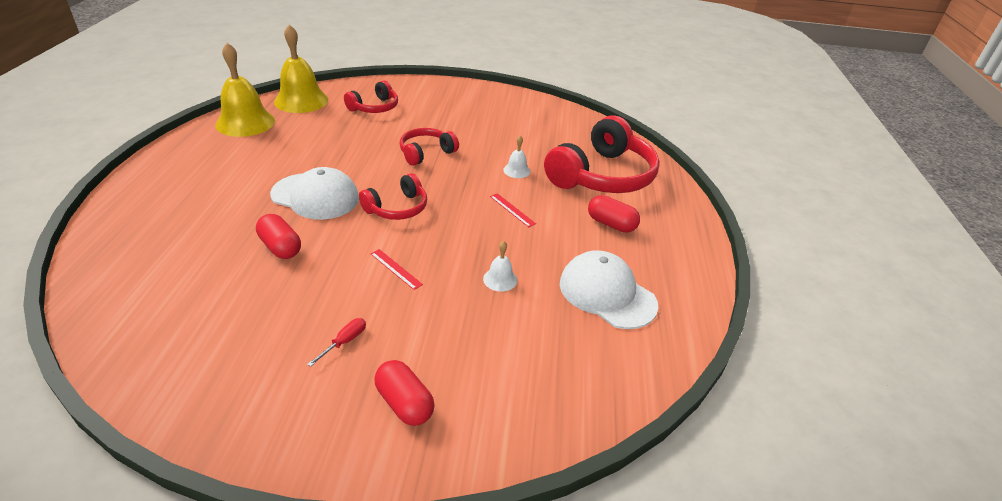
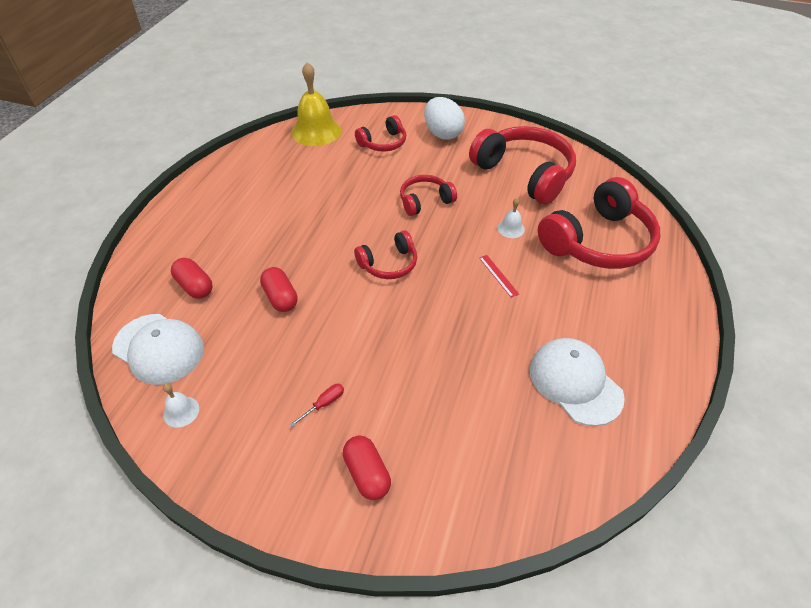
camera: 15 degrees right, 10 degrees up
yellow bell [215,43,275,137] -> none
white cap [270,167,359,220] -> white cap moved to [112,314,204,385]
red ruler [371,249,423,290] -> none
white bell [483,241,517,292] -> white bell moved to [163,383,199,428]
red capsule [588,195,640,233] -> red capsule moved to [171,258,213,299]
none -> white egg [424,97,465,140]
none -> red headphones [469,126,576,205]

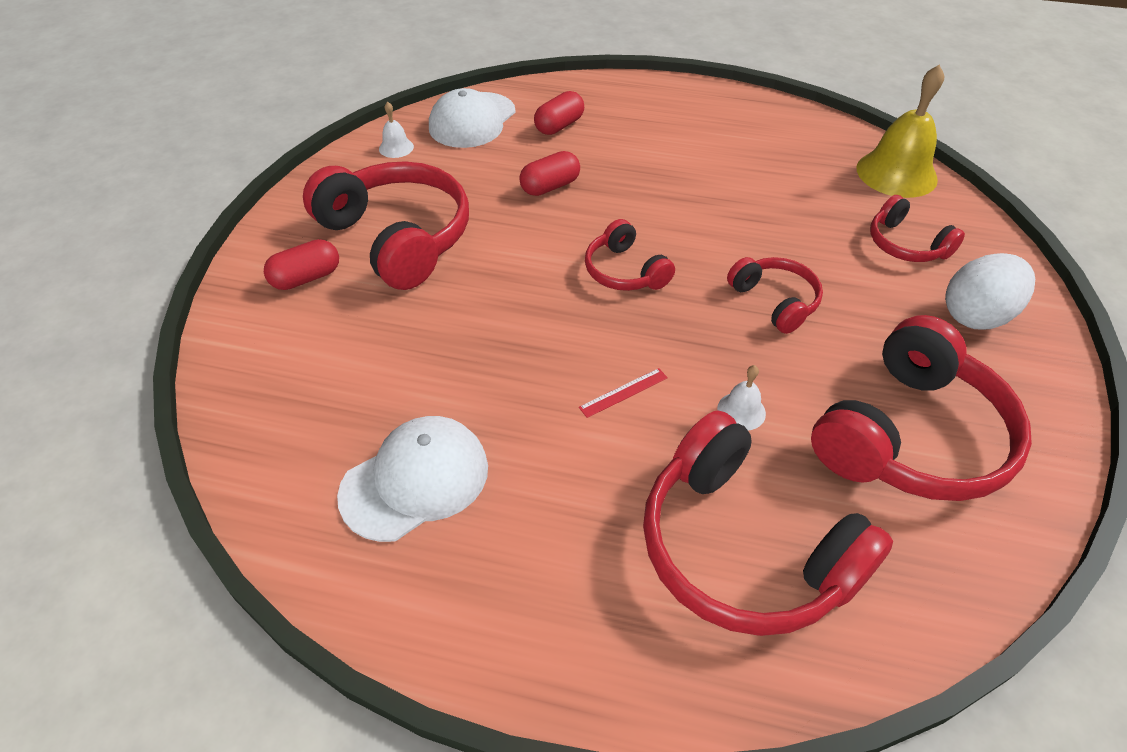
camera: 85 degrees right, 0 degrees up
red screwdriver [290,384,344,427] -> red headphones [303,161,469,290]

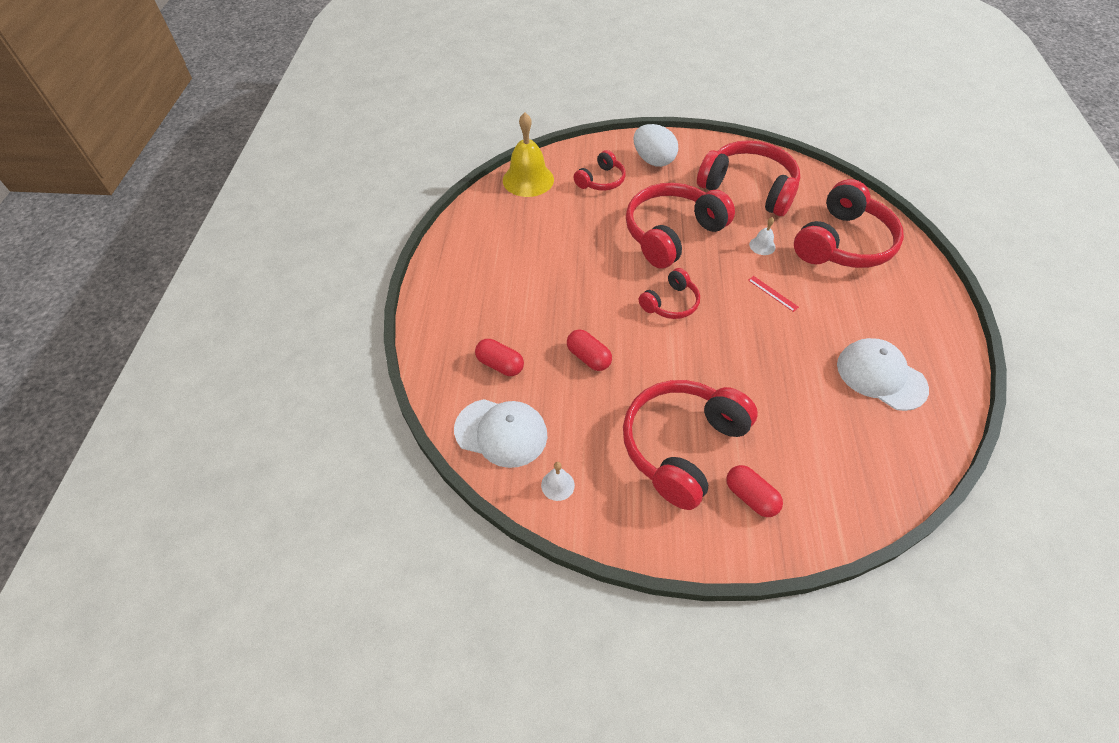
camera: 100 degrees left, 5 degrees up
red headphones [727,257,823,334] -> red headphones [626,183,735,269], size x1.91

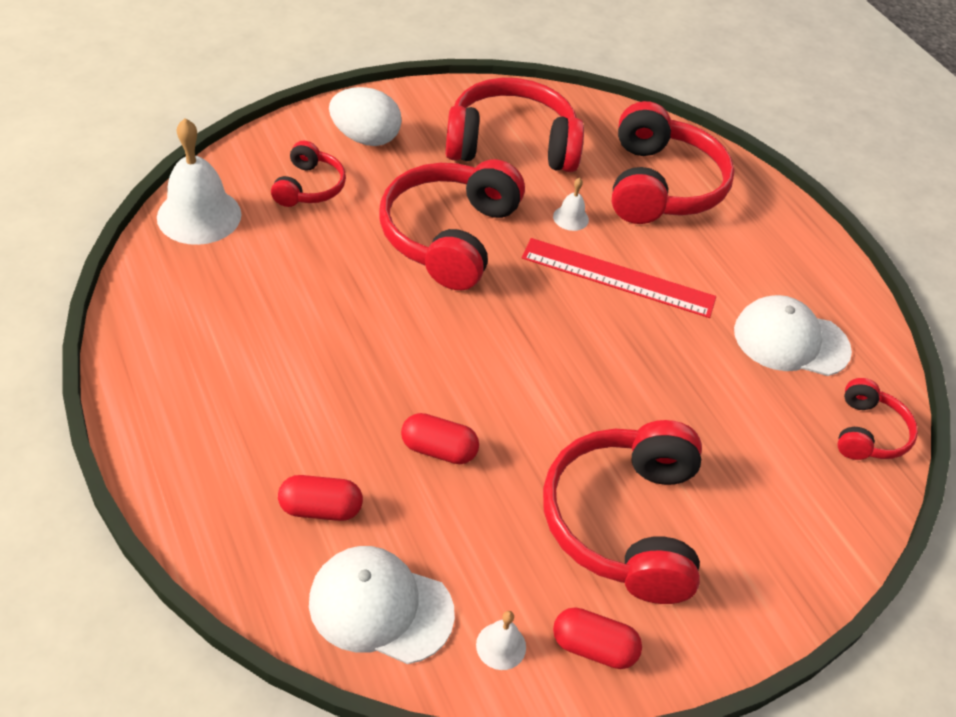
camera: 35 degrees left, 5 degrees down
white cap [454,399,547,468] -> white cap turned 150 degrees counterclockwise [309,546,455,664]
yellow bell [503,113,554,197] -> white bell [157,118,242,245]
red headphones [639,268,700,319] -> red headphones moved to [837,378,918,460]
red capsule [726,465,783,517] -> red capsule moved to [553,607,642,669]
red ruler [748,276,799,312] -> red ruler [522,238,716,318], size x2.49

